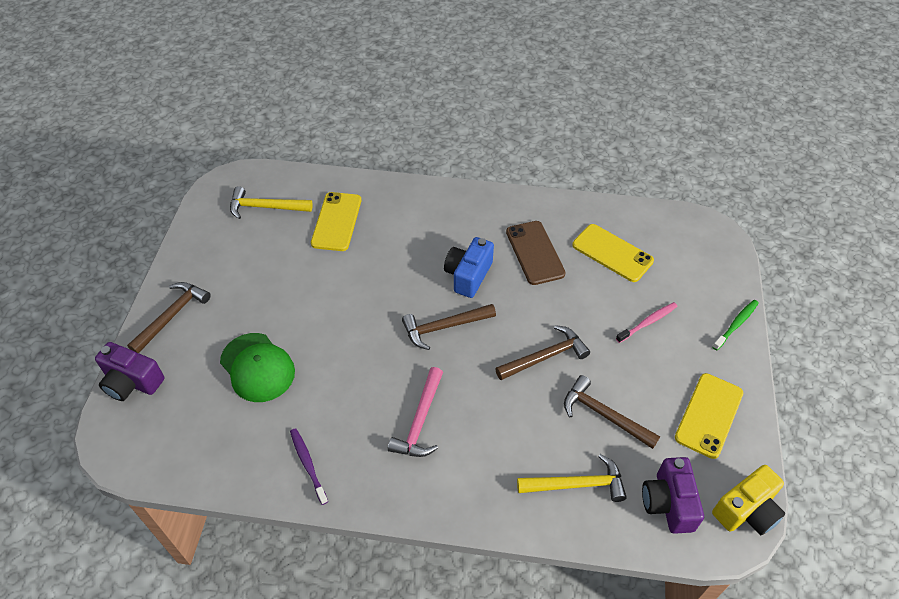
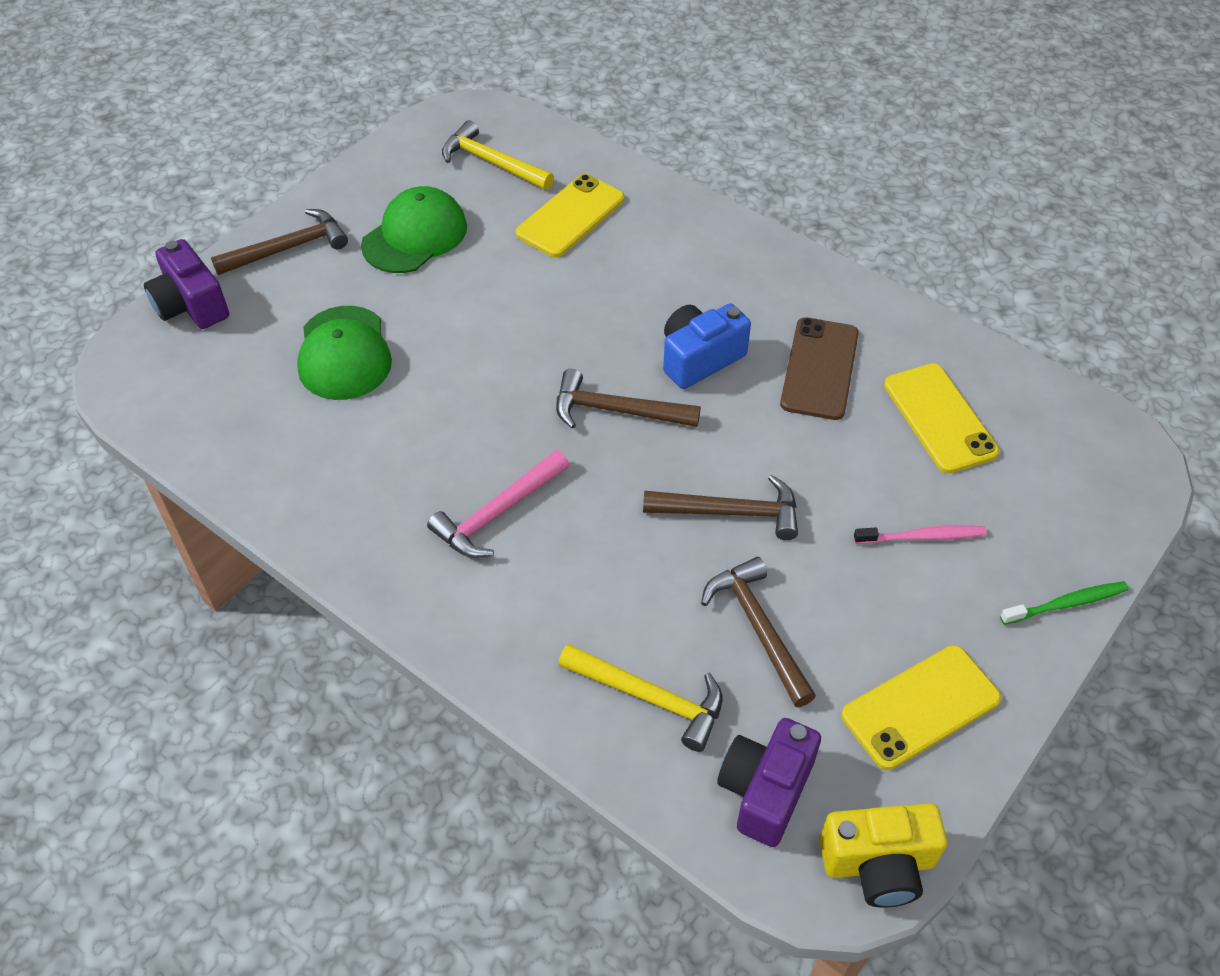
camera: 30 degrees right, 0 degrees up
purple toothbrush [290,428,328,505] -> none
none -> green cap [361,186,467,273]

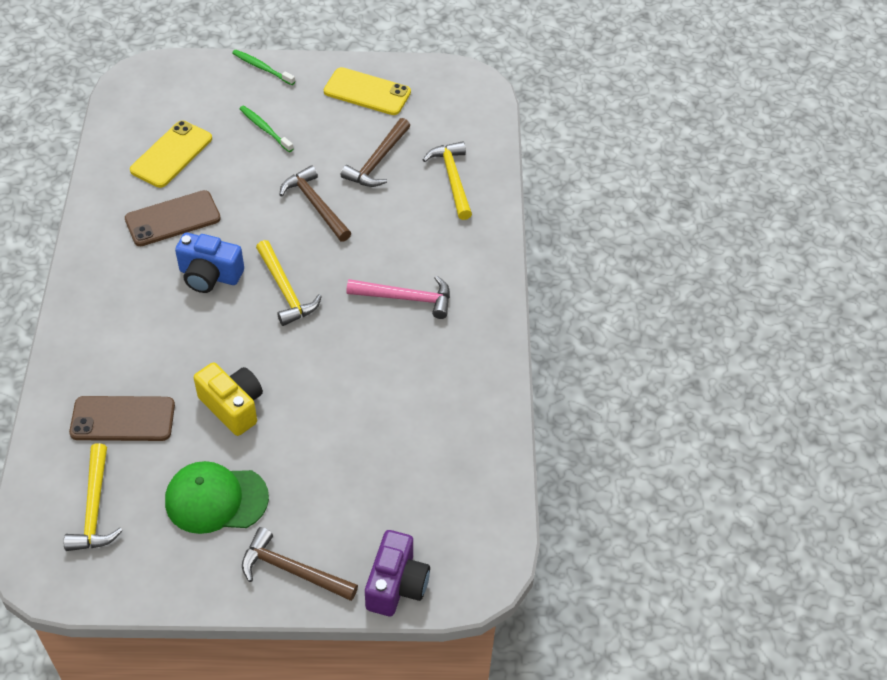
camera: 130 degrees left, 0 degrees up
green cap [297,306,392,400] -> none
yellow phone [516,174,624,257] -> brown phone [69,396,175,441]
brown hammer [556,369,701,428] -> yellow hammer [256,240,322,326]
purple camera [717,718,821,847] -> none
yellow camera [820,803,947,908] -> yellow camera moved to [194,362,263,436]
pink toothbrush [854,525,987,544] -> green toothbrush [239,105,293,152]

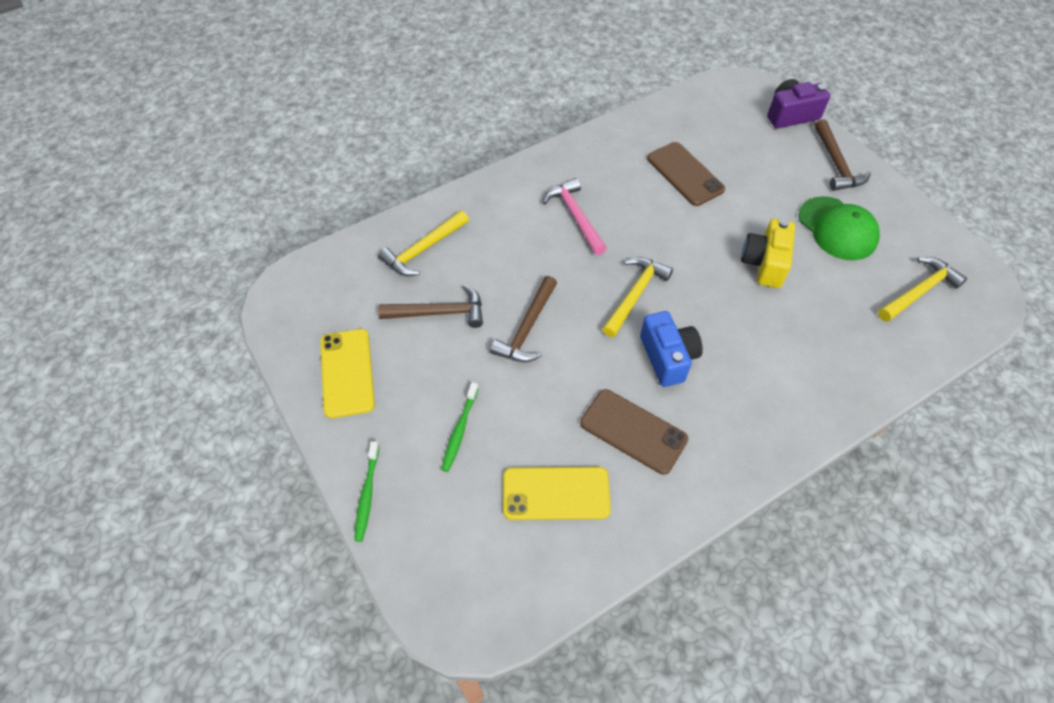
camera: 120 degrees left, 5 degrees up
brown phone [69,396,175,441] -> brown phone moved to [647,142,725,206]

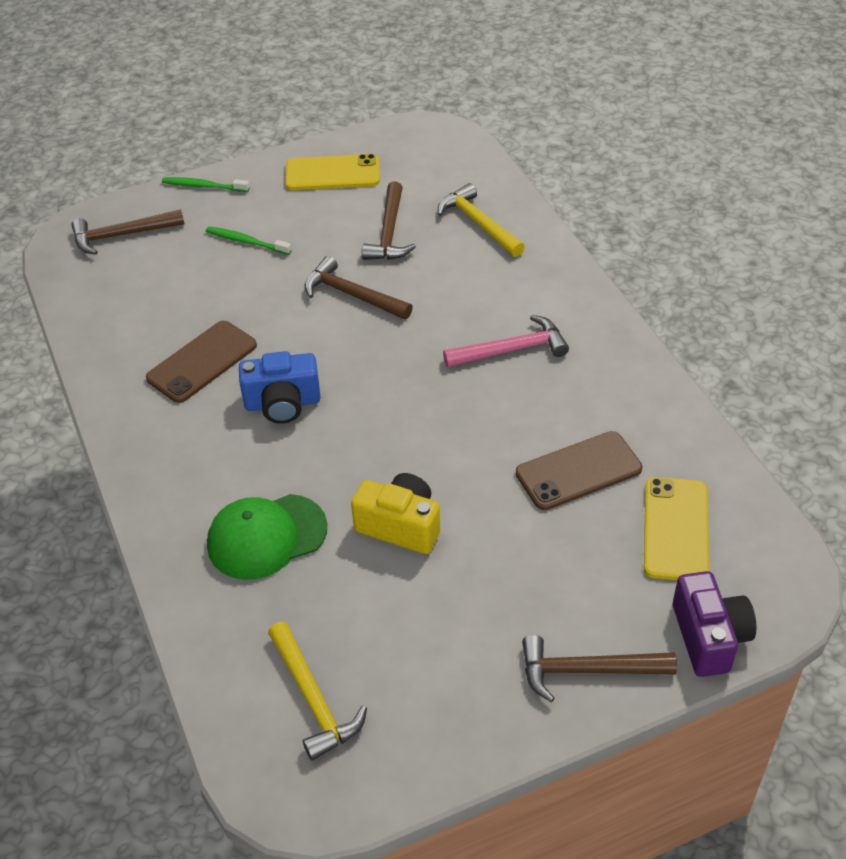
camera: 100 degrees right, 10 degrees down
yellow phone [503,467,611,520] -> yellow phone moved to [644,477,709,580]
yellow hammer [602,257,673,337] -> none
green cap [798,196,880,260] -> green cap moved to [207,494,327,580]
none -> brown hammer [71,209,184,255]

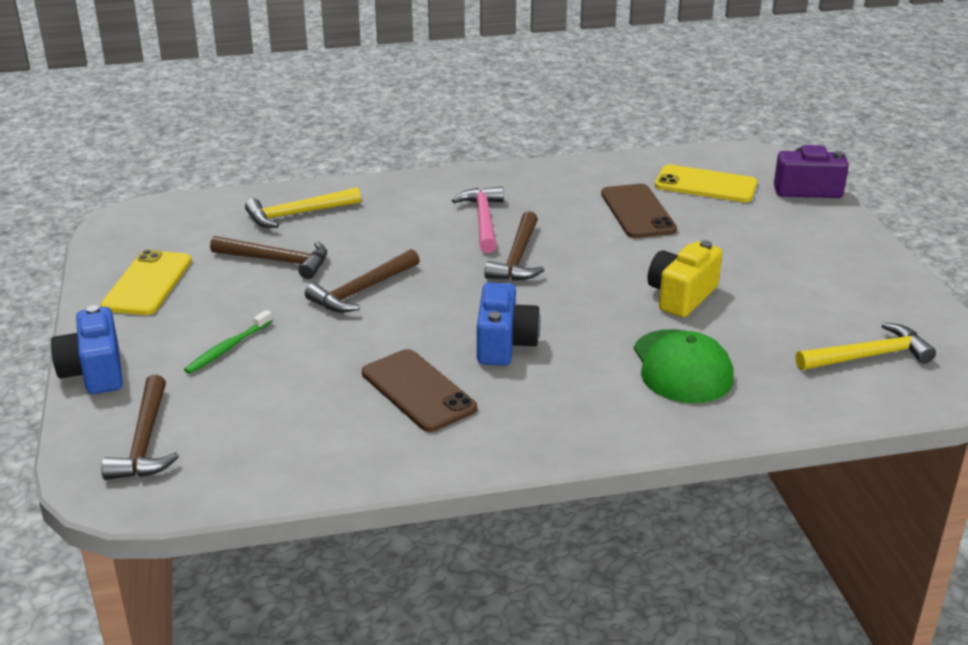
camera: 80 degrees left, 15 degrees down
green toothbrush [162,177,249,192] -> blue camera [51,305,123,394]
brown hammer [522,635,677,702] -> brown hammer moved to [484,211,544,281]

